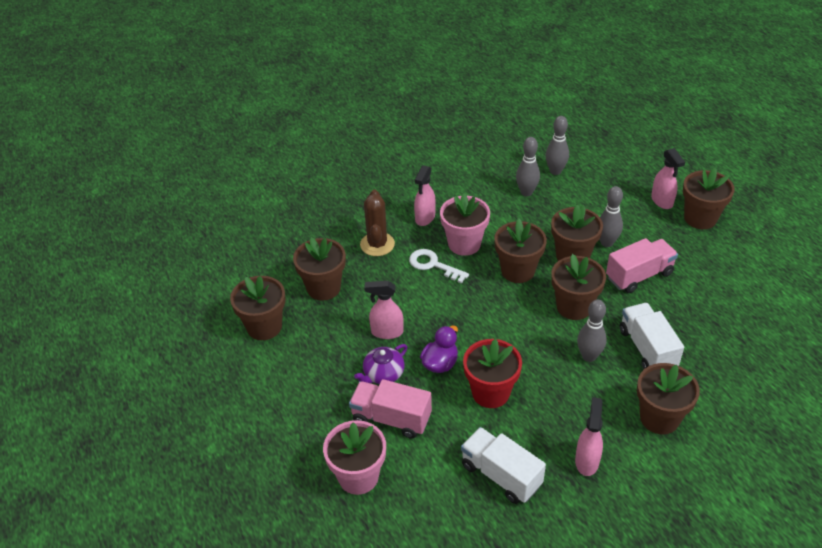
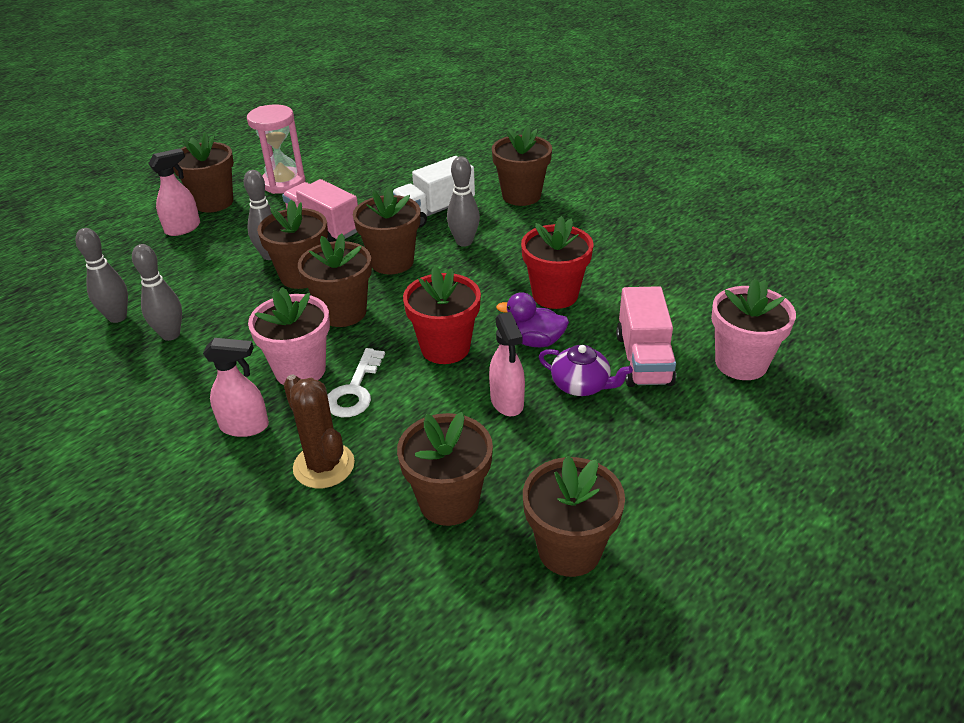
camera: 110 degrees left, 5 degrees down
brown cactus [360,190,395,256] -> brown cactus turned 75 degrees clockwise [283,375,355,488]
white truck [461,427,546,504] -> none
pink spray bottle [575,397,603,476] -> none
none -> pink hourglass [247,104,306,194]
none -> red flower pot [403,266,481,364]

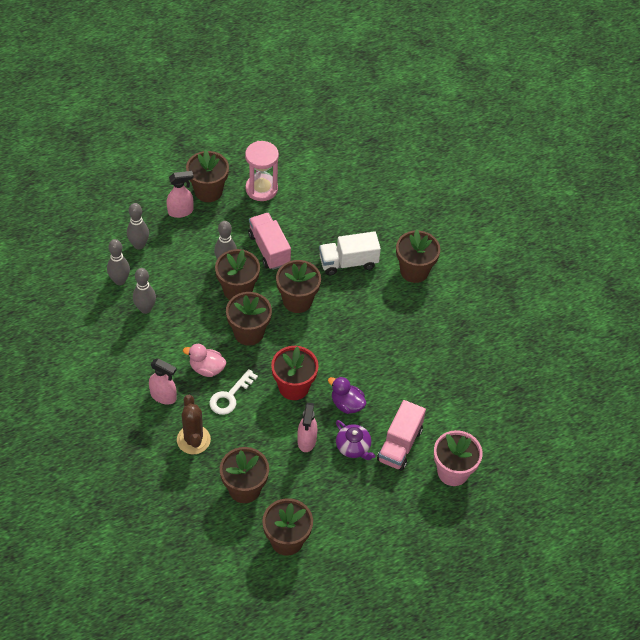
camera: 20 degrees right, 15 degrees up
pink flower pot [248,287,330,384] -> pink duck [183,344,227,377]
grey bowling pin [447,156,480,247] -> grey bowling pin moved to [127,203,149,250]
red flower pot [521,216,593,309] -> none

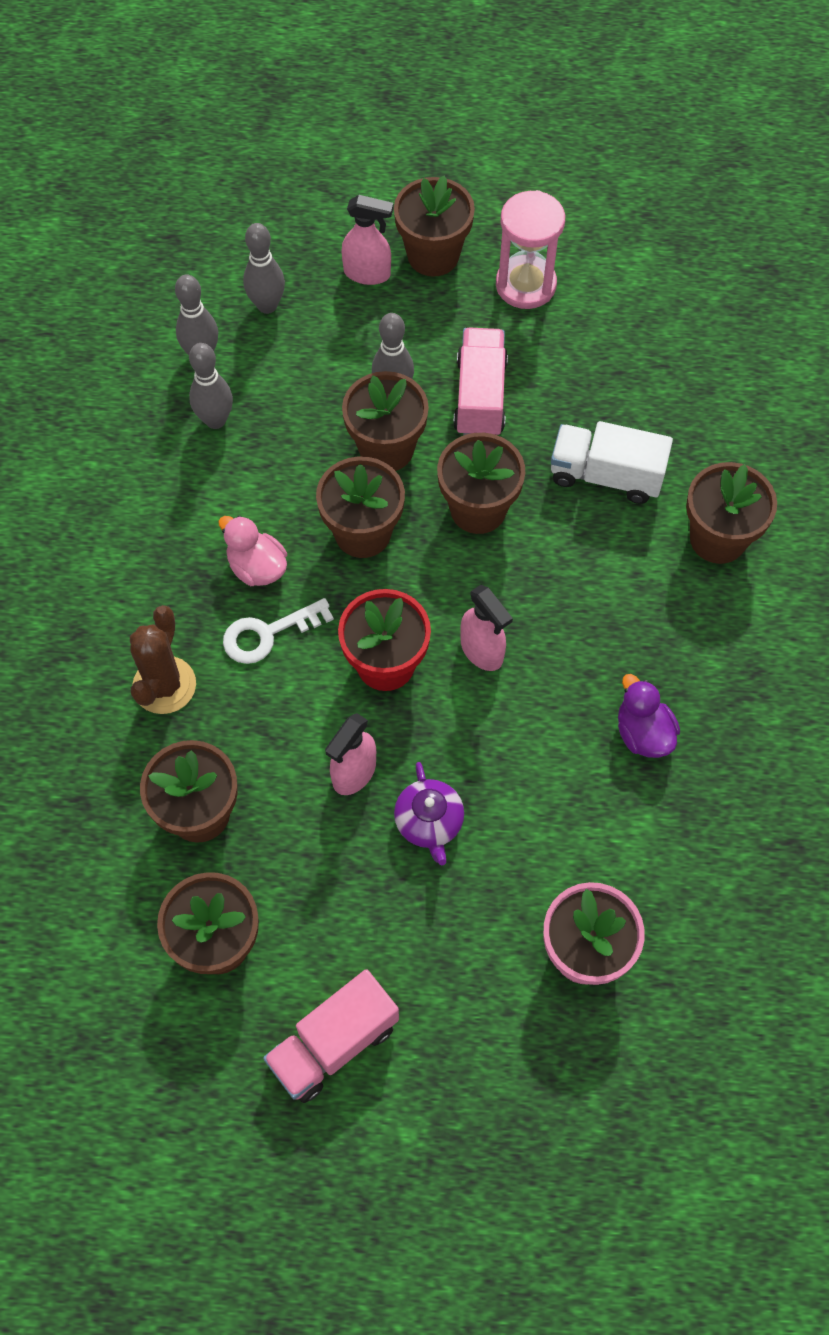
camera: 30 degrees right, 10 degrees up
pink spray bottle [149,358,177,405] -> pink spray bottle moved to [460,585,513,671]
purple duck [328,376,366,414] -> purple duck moved to [618,674,680,758]
pink truck [377,400,426,471] -> pink truck moved to [263,969,399,1103]

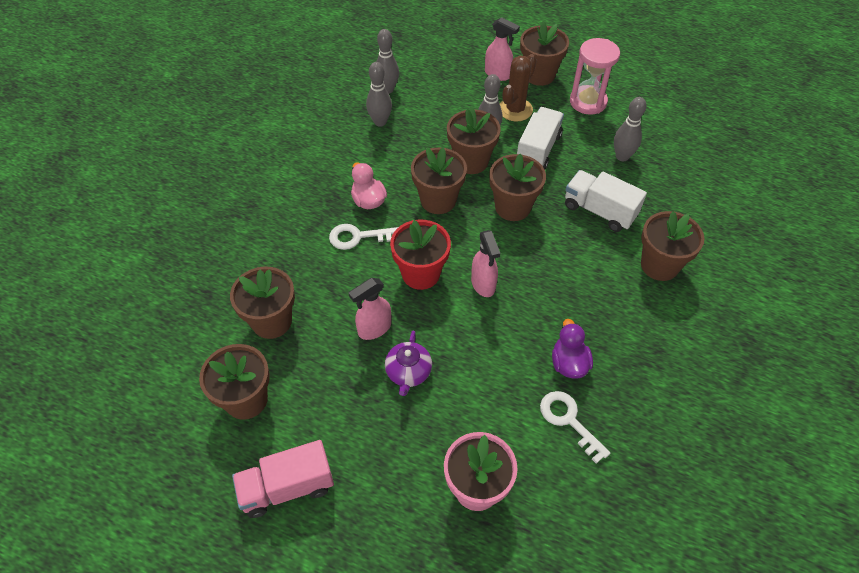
camera: 20 degrees right, 10 degrees down
brown cactus [130,605,196,714] -> brown cactus moved to [500,54,537,121]
grey bowling pin [243,223,285,314] -> grey bowling pin moved to [614,97,646,161]
pink truck [453,327,508,436] -> white truck [517,107,564,169]
none -> white key [540,391,611,464]

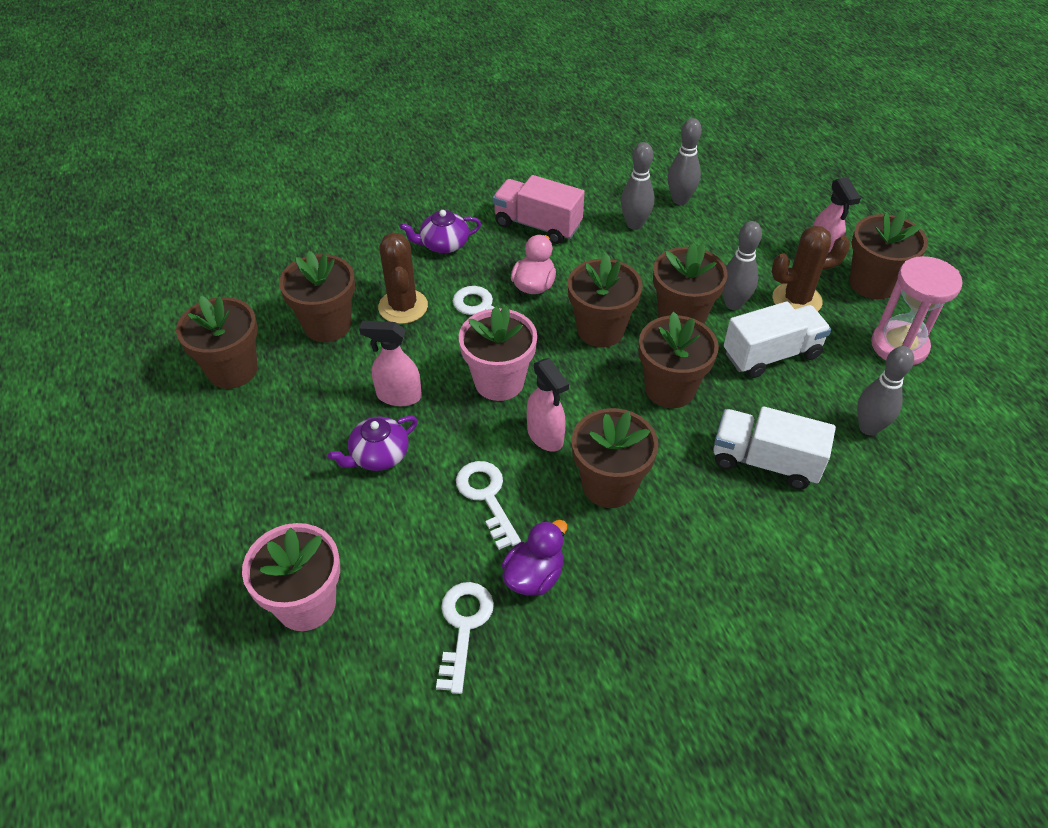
camera: 45 degrees right, 5 degrees down
pink truck [232,440,334,518] -> pink truck moved to [493,175,585,244]
red flower pot [390,220,451,290] -> pink flower pot [459,306,537,401]
pink spray bottle [471,230,500,297] -> pink spray bottle turned 60 degrees counterclockwise [527,358,569,452]
white truck [565,170,647,232] -> white truck turned 60 degrees counterclockwise [713,406,836,489]
brown flower pot [641,211,704,281] -> brown flower pot moved to [572,408,658,508]
none -> brown cactus [378,232,428,324]
none -> purple teapot [400,210,481,253]
none -> white key [456,461,521,550]

